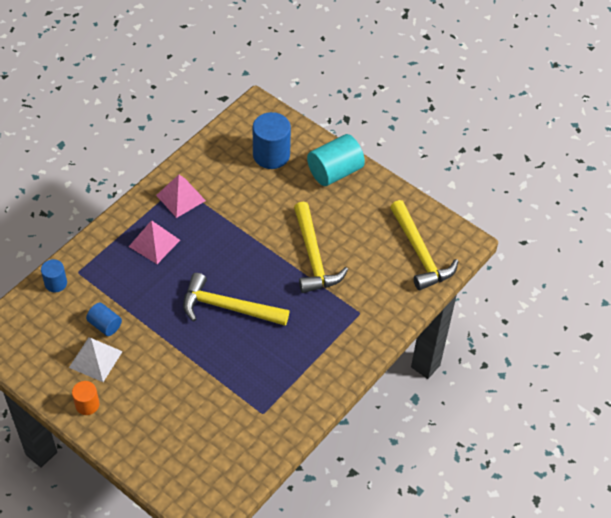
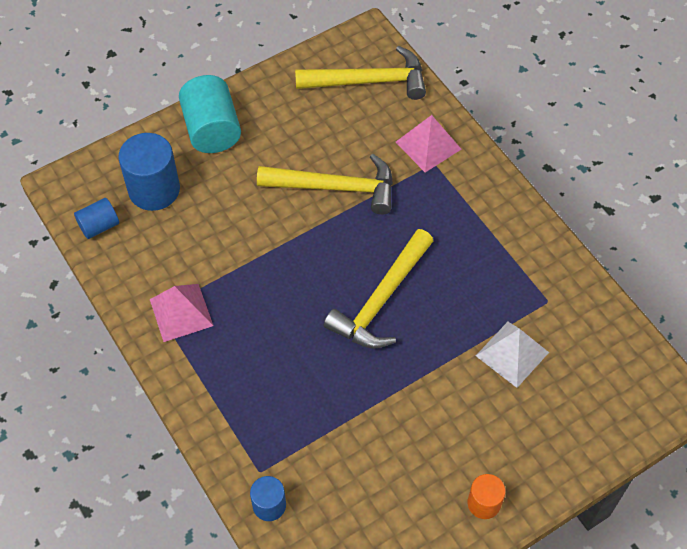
camera: 70 degrees left, 5 degrees up
white pyramid [69,337,123,382] -> white pyramid moved to [476,322,549,388]
blue cylinder [86,303,122,336] -> blue cylinder moved to [74,198,119,239]
pink pyramid [129,220,180,264] -> pink pyramid moved to [396,115,461,173]

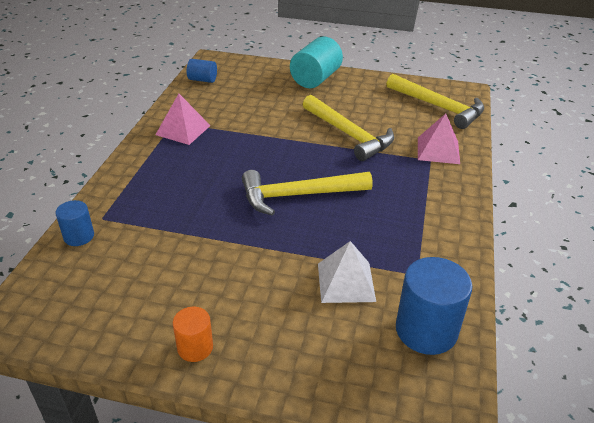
camera: 45 degrees right, 20 degrees down
blue cylinder [118,133,180,211] -> blue cylinder moved to [396,257,472,355]

